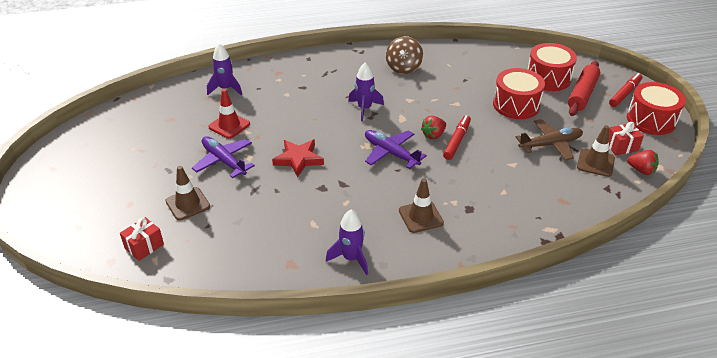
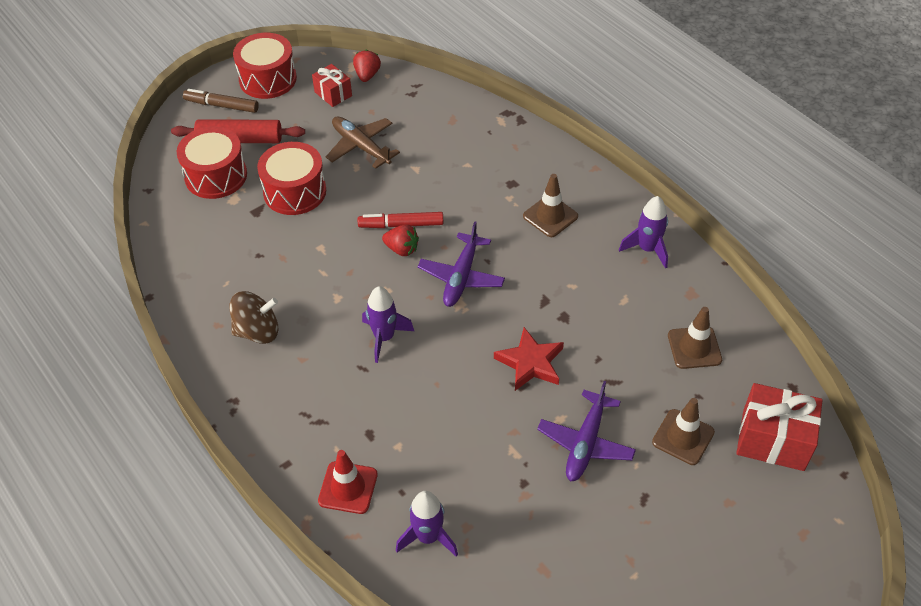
camera: 115 degrees left, 10 degrees up
red gift [120,217,164,261] -> red gift [736,383,822,471], size x1.70
red traffic cone [208,89,250,139] -> red traffic cone moved to [318,450,378,514]
brown traffic cone [577,125,615,177] -> brown traffic cone moved to [668,307,722,369]
red marker [609,73,642,107] -> brown marker [183,89,259,113]

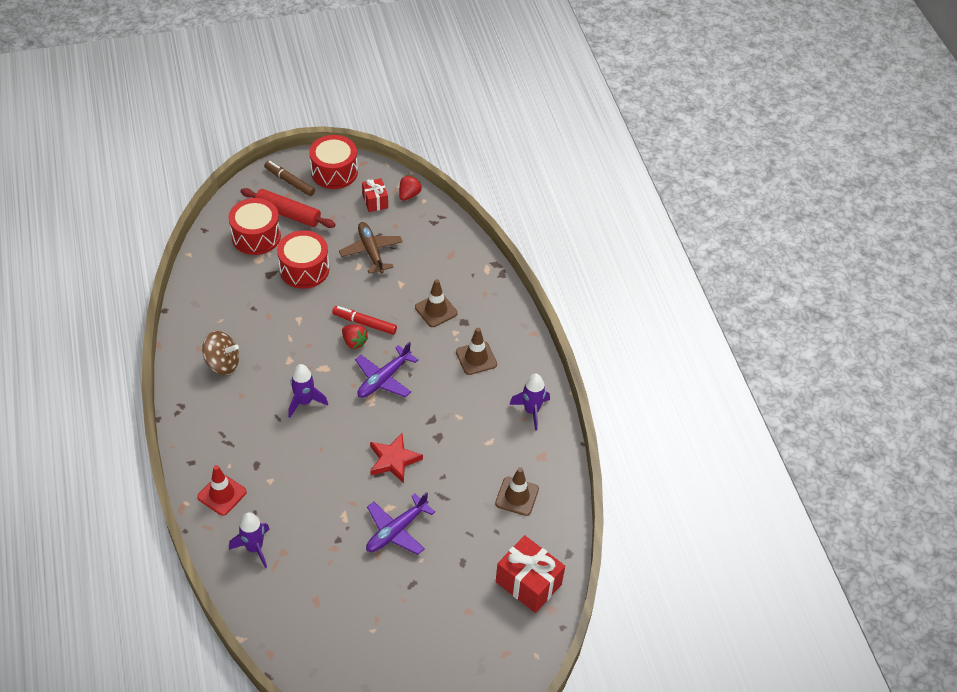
camera: 20 degrees right, 0 degrees up
brown traffic cone [652,398,715,465] -> brown traffic cone moved to [415,279,458,327]

